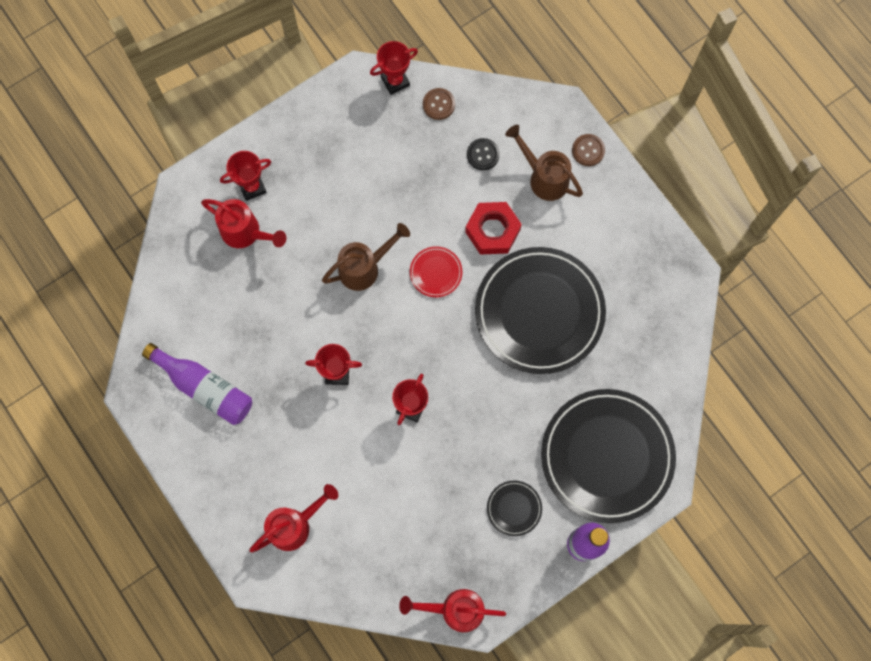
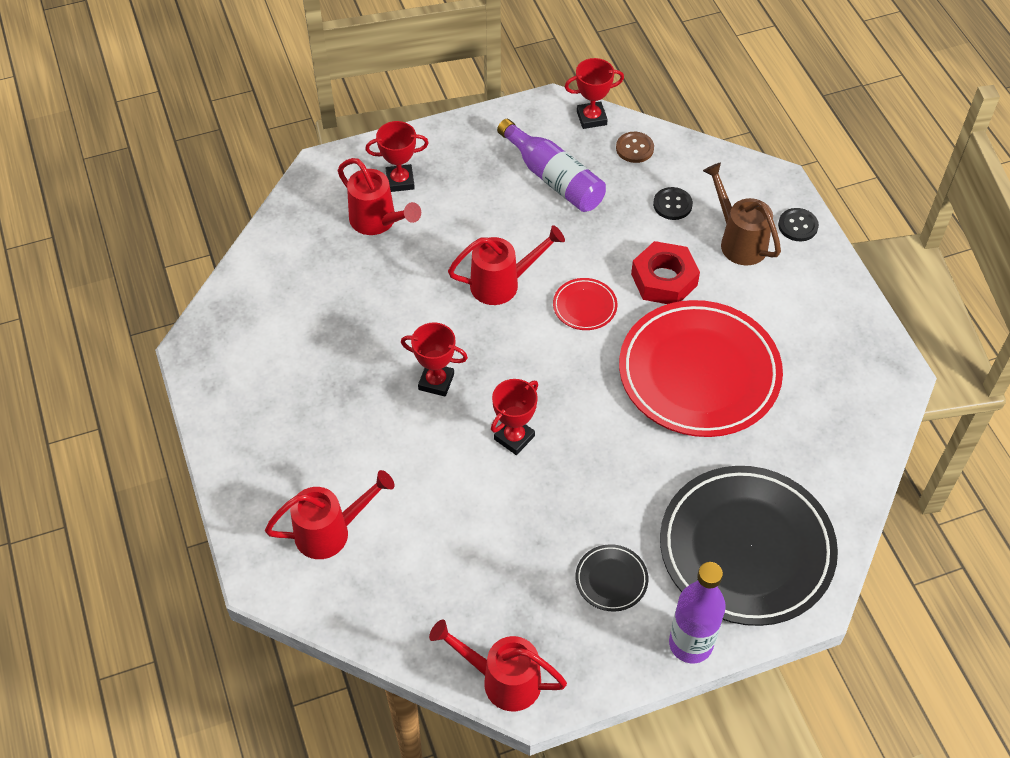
camera: 15 degrees right, 20 degrees down
purple bottle [142,343,252,425] -> purple bottle moved to [497,119,606,212]
brown watering can [322,223,410,291] -> red watering can [448,225,565,305]
black plate [475,247,606,374] -> red plate [619,300,783,437]
brown button [572,134,605,166] -> black button [778,208,819,241]

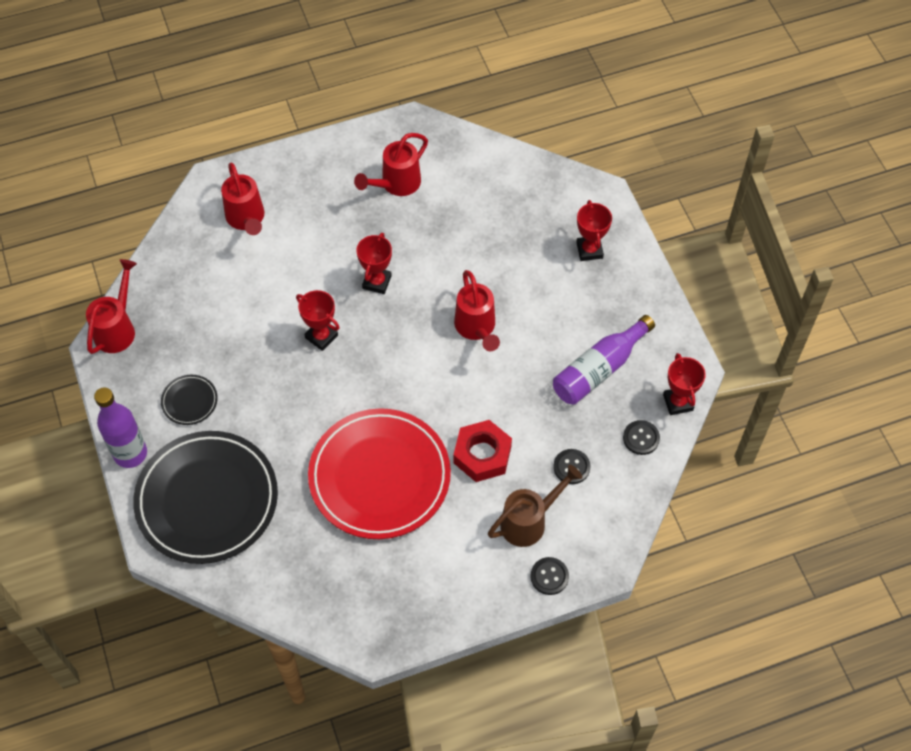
camera: 90 degrees right, 5 degrees up
red watering can [338,158,421,235] -> red watering can moved to [354,133,428,196]
red plate [553,278,617,330] -> none
brown button [616,132,654,163] -> black button [623,420,660,455]

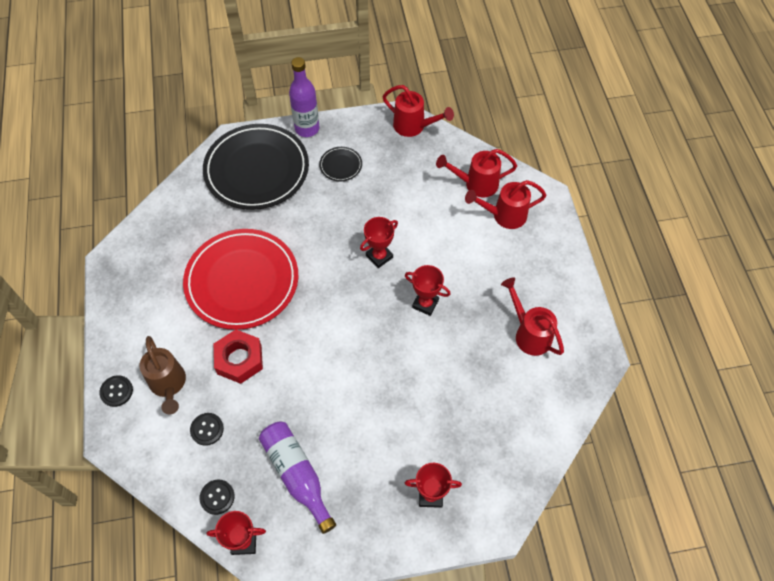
camera: 100 degrees right, 0 degrees up
red watering can [454,270,500,351] -> red watering can moved to [436,149,517,197]

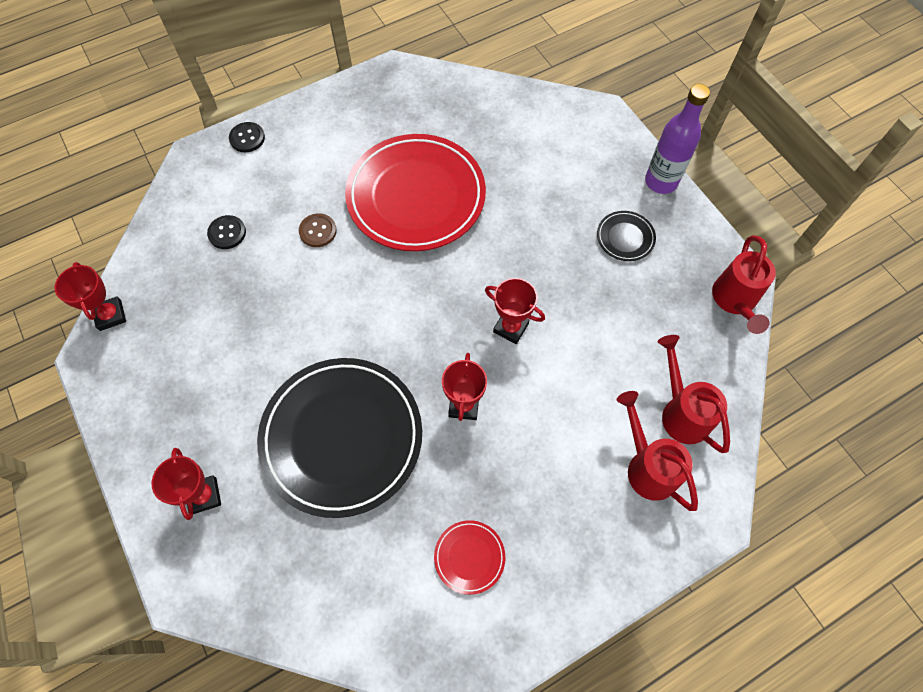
camera: 70 degrees right, 5 degrees up
brown watering can [139,336,186,414] -> none
black button [199,480,234,515] -> none
black plate [203,124,309,210] -> black plate moved to [257,358,422,518]
red nut [214,329,263,384] -> brown button [299,213,337,247]
purple bottle [259,422,336,534] -> none
red watering can [501,277,564,356] -> red plate [434,520,505,595]

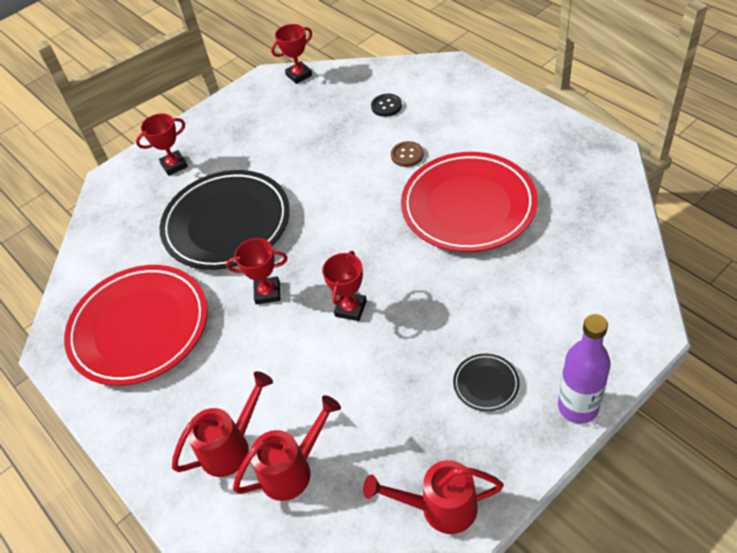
camera: 85 degrees right, 15 degrees down
black button [229,122,265,152] -> none
red plate [434,520,505,595] -> red plate [64,265,208,386], size x2.44

